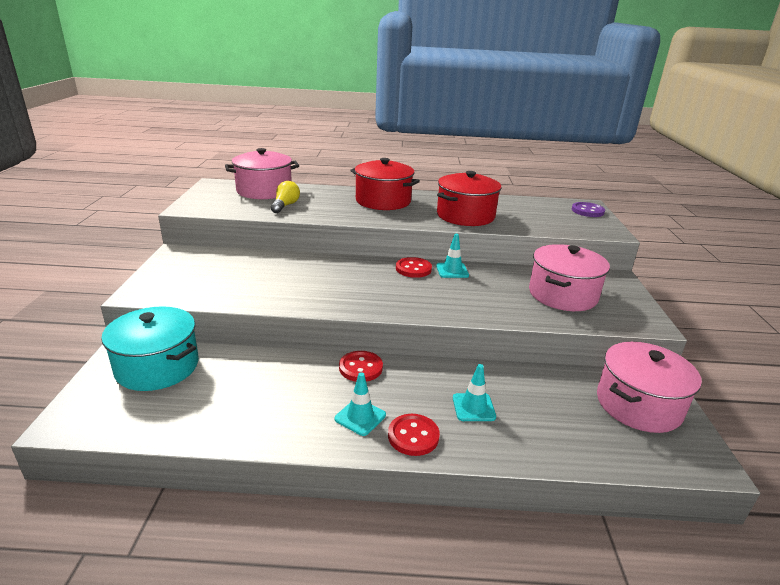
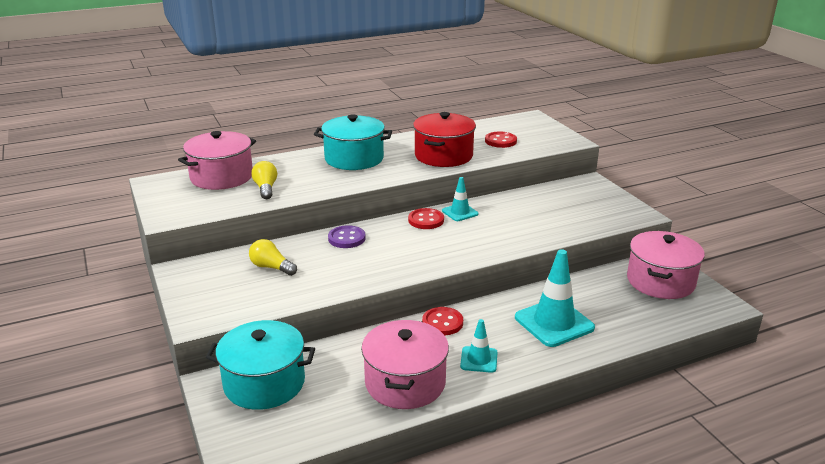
camera: 25 degrees left, 0 degrees up
red pot [350,158,420,210] -> turquoise pot [314,115,392,170]
red button [388,414,440,456] -> red button moved to [485,132,517,148]
turquoise traffic cone [453,364,496,421] -> turquoise traffic cone [515,249,595,347], size x1.84
pink pot [529,244,610,311] -> pink pot moved to [361,320,449,409]
purple button [572,202,605,217] -> purple button moved to [328,225,366,248]
none -> yellow light bulb [249,239,297,276]

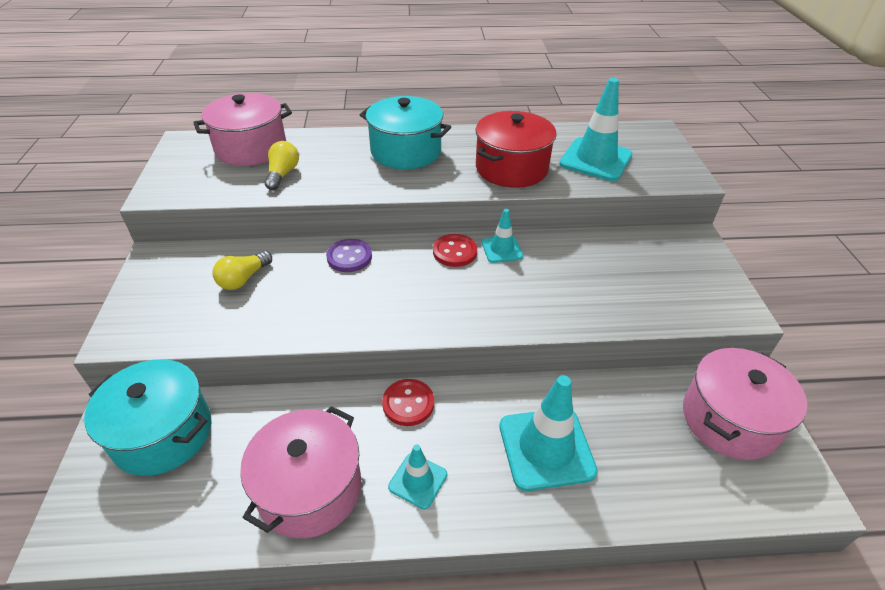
camera: 20 degrees right, 15 degrees up
yellow light bulb [249,239,297,276] -> yellow light bulb turned 105 degrees counterclockwise [213,251,272,290]
red button [485,132,517,148] -> turquoise traffic cone [559,78,632,181]

